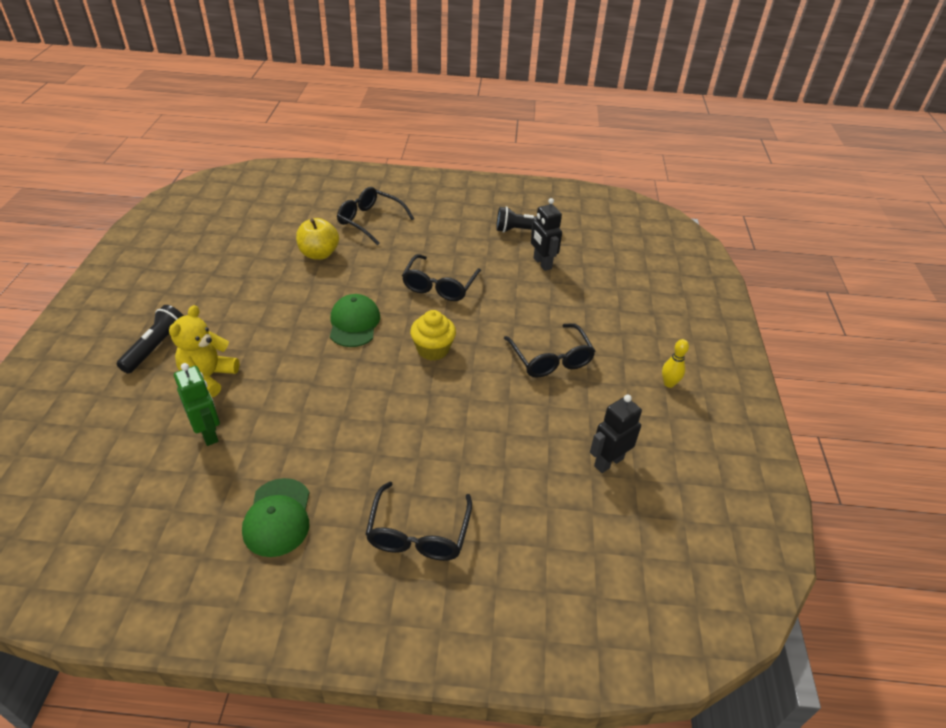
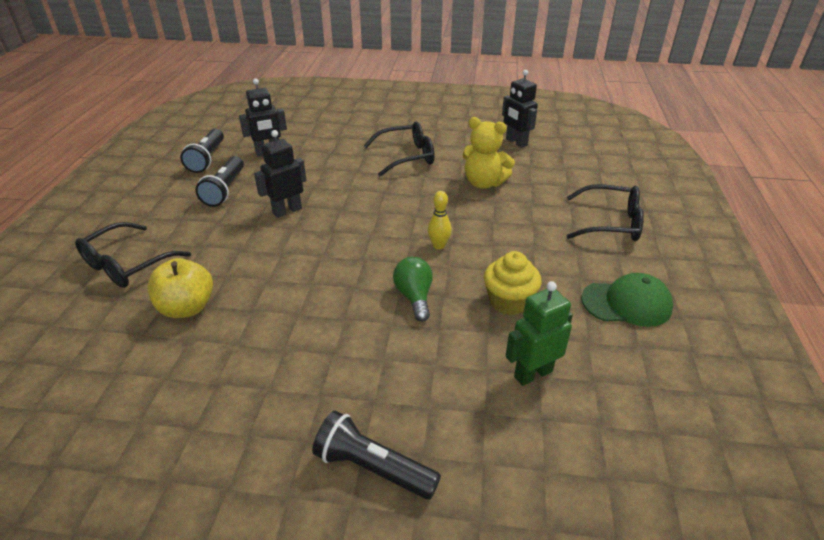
camera: 85 degrees left, 5 degrees down
yellow teddy bear [169,305,240,397] -> yellow teddy bear moved to [463,117,515,189]
green cap [330,294,380,347] -> none
black glasses [402,254,481,301] -> black robot [254,130,307,218]
yellow cupcake [410,310,456,361] -> yellow cupcake moved to [484,251,541,315]
yellow bowling pin [662,339,689,388] -> yellow bowling pin moved to [428,191,452,249]
none -> black flashlight [195,156,244,207]
none -> green light bulb [393,257,433,322]

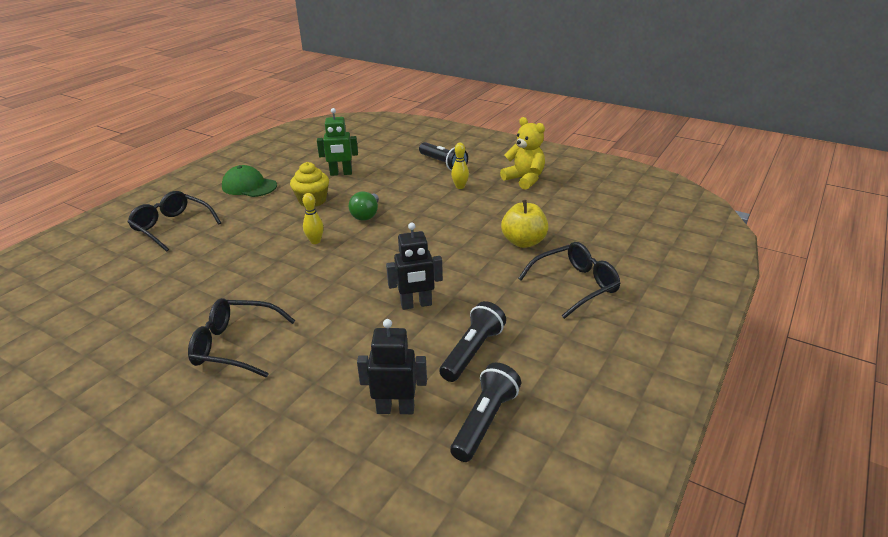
camera: 155 degrees left, 5 degrees down
yellow teddy bear [463,117,515,189] -> yellow teddy bear moved to [500,117,545,190]
black robot [502,70,538,148] -> none
none -> yellow bowling pin [451,143,469,189]

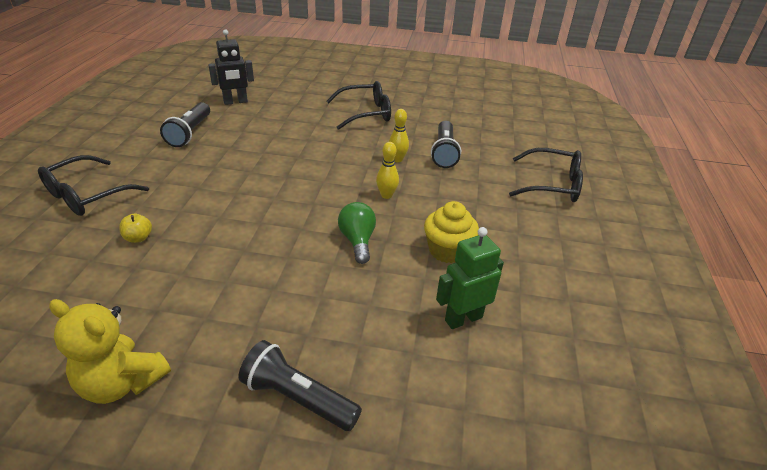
camera: 155 degrees right, 5 degrees up
green cap [222,165,277,197] -> none
black robot [386,223,443,310] -> none
black flashlight [450,362,521,462] -> black flashlight moved to [431,121,461,168]
yellow bowling pin [451,143,469,189] -> yellow bowling pin moved to [389,109,409,162]
yellow apple [501,200,548,248] -> yellow apple [119,214,152,243], size x0.51

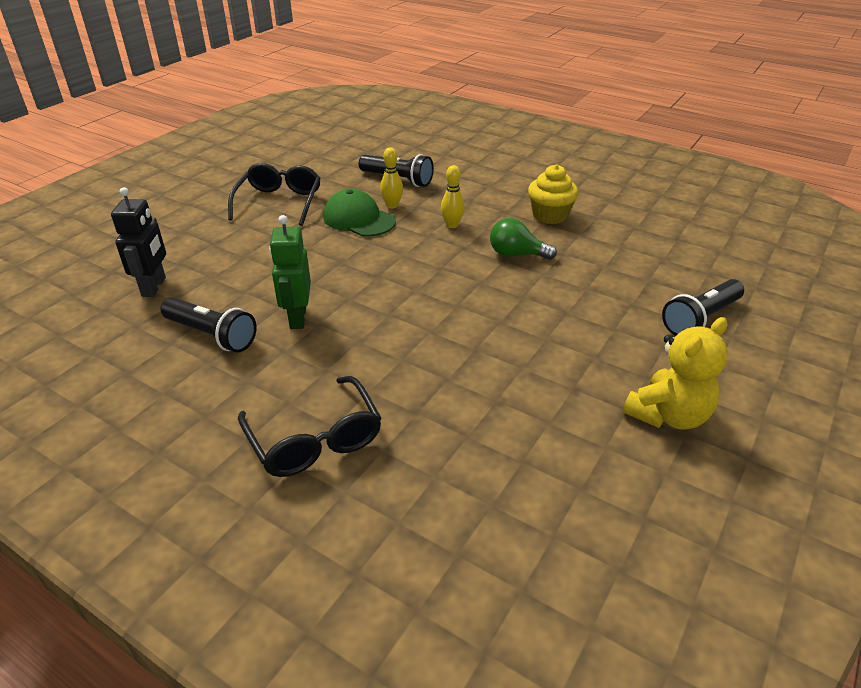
camera: 65 degrees left, 0 degrees up
yellow apple [119,214,152,243] -> none
green robot [436,227,504,329] -> green robot moved to [269,215,311,329]
black glasses [509,148,583,202] -> none
none -> green cap [323,189,396,237]

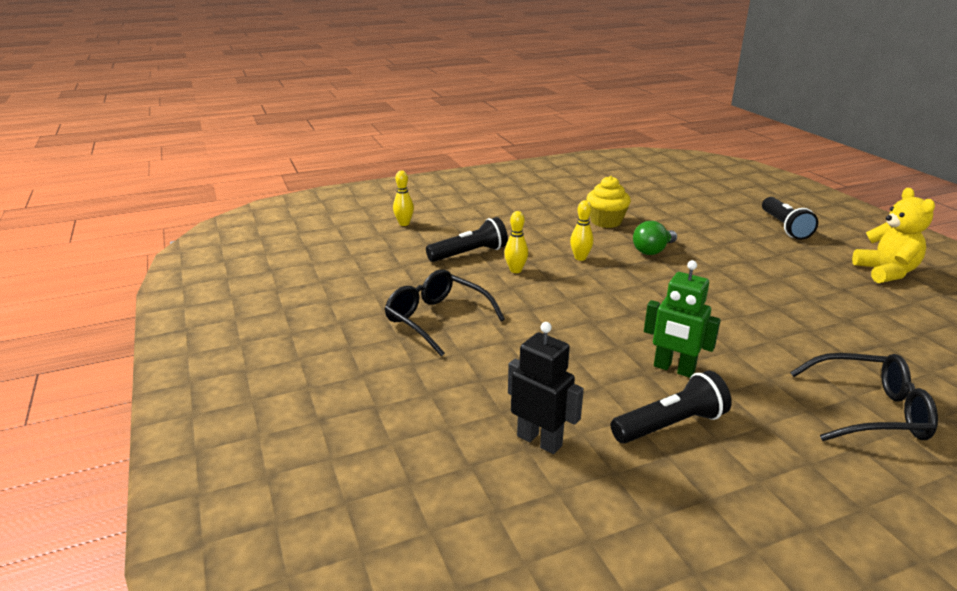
camera: 55 degrees left, 10 degrees down
green cap [323,189,396,237] -> none
none -> yellow bowling pin [393,171,414,226]

